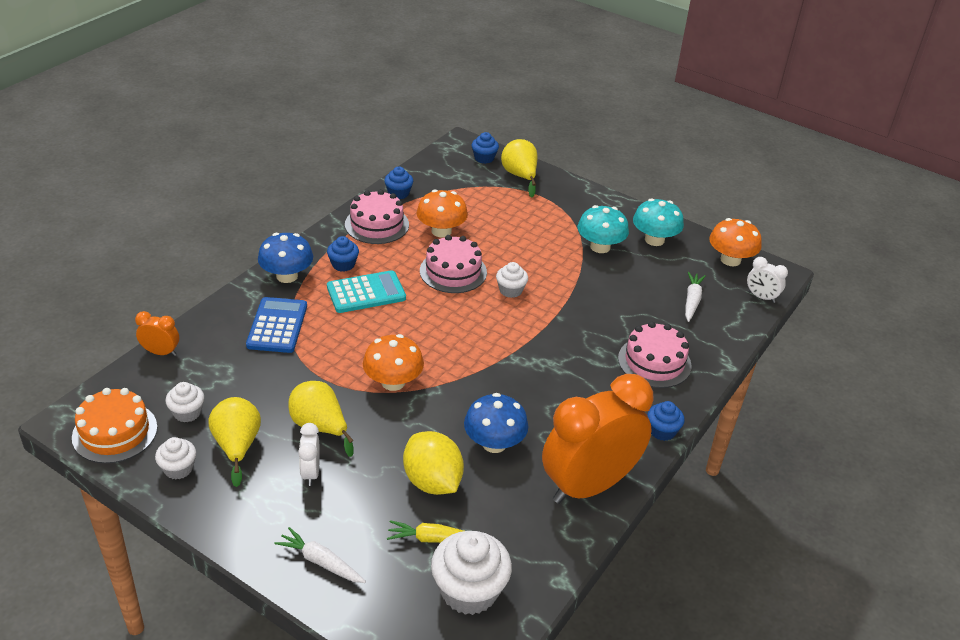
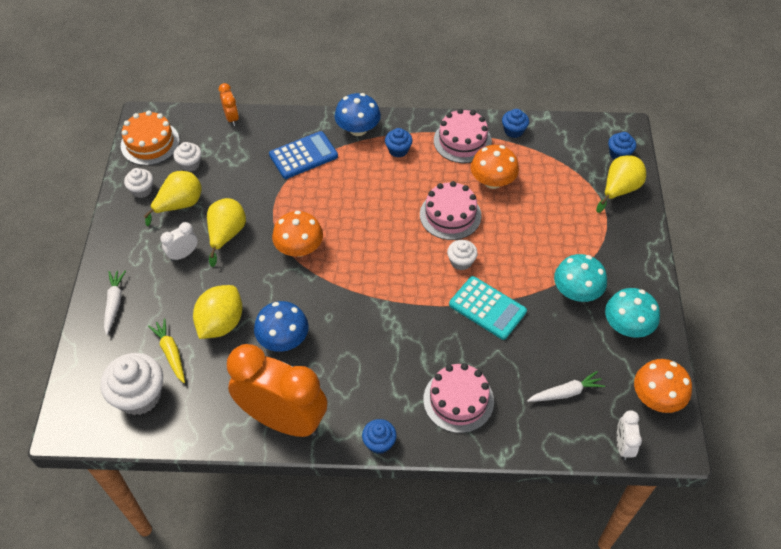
camera: 60 degrees right, 15 degrees up
turquoise calculator [327,270,406,313] -> turquoise calculator moved to [449,276,527,340]

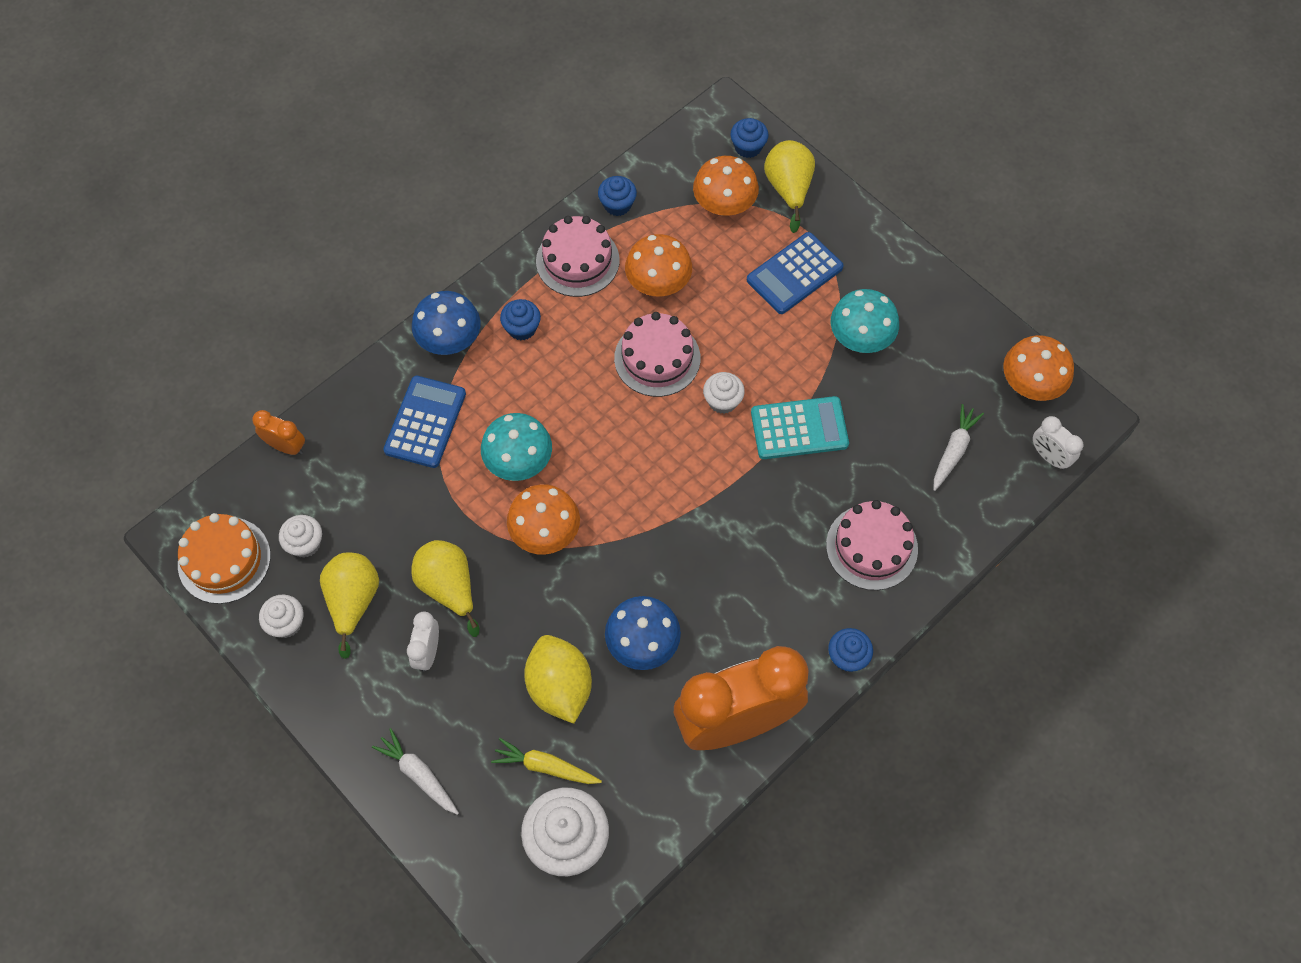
camera: 45 degrees left, 10 degrees up
turquoise mushroom [605,288,660,338] -> turquoise mushroom moved to [481,413,552,481]
none -> orange mushroom [693,156,759,216]
none -> blue calculator [747,232,844,314]

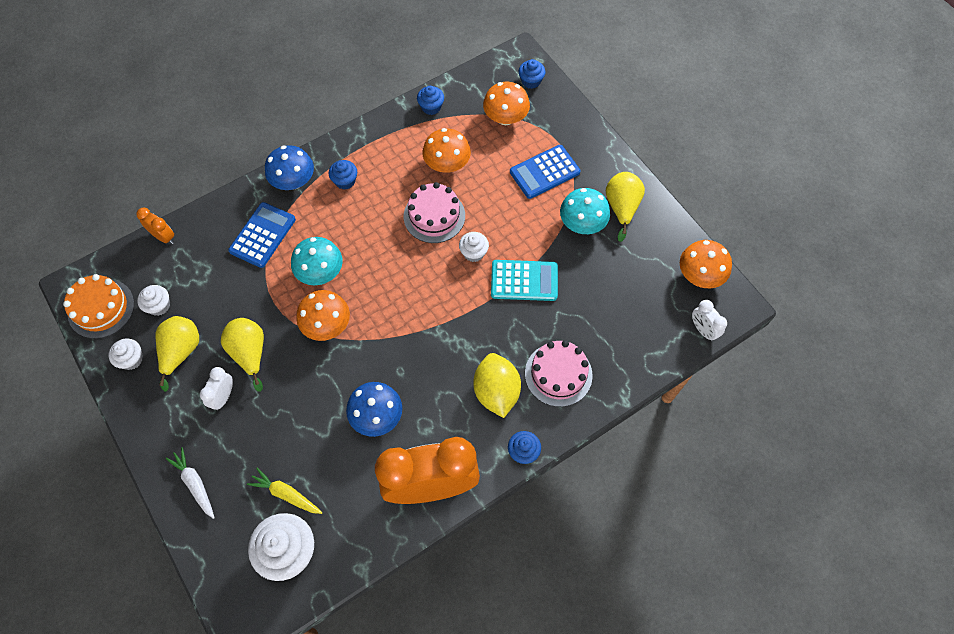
camera: 10 degrees right, 0 degrees up
yellow lemon [524,635,592,724] -> yellow lemon moved to [473,353,521,418]
pink cake [536,216,619,297] -> none
yellow pear [764,140,815,233] -> yellow pear moved to [606,172,645,242]
white carrot [934,404,984,491] -> none

